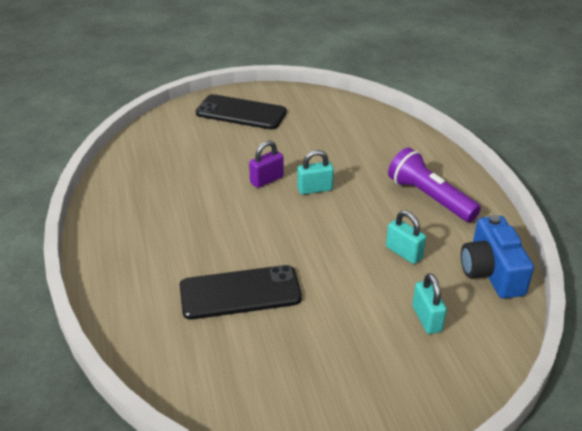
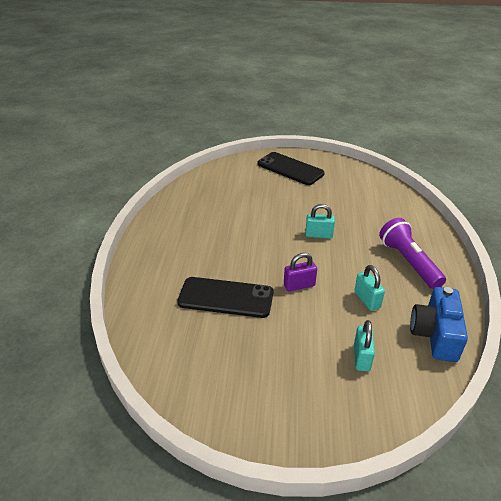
camera: 20 degrees right, 0 degrees up
purple padlock [249,140,284,188] -> purple padlock moved to [284,253,317,292]

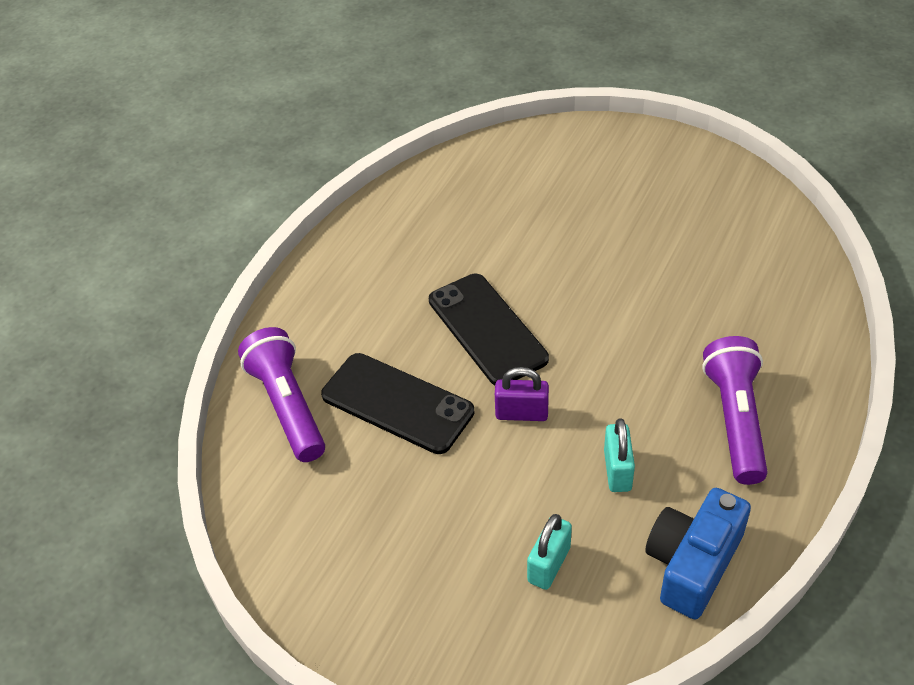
camera: 25 degrees right, 10 degrees up
black phone [257,152,325,185] -> black phone moved to [429,274,549,385]
turquoise padlock [305,204,335,239] -> none
none -> purple flashlight [238,327,325,462]

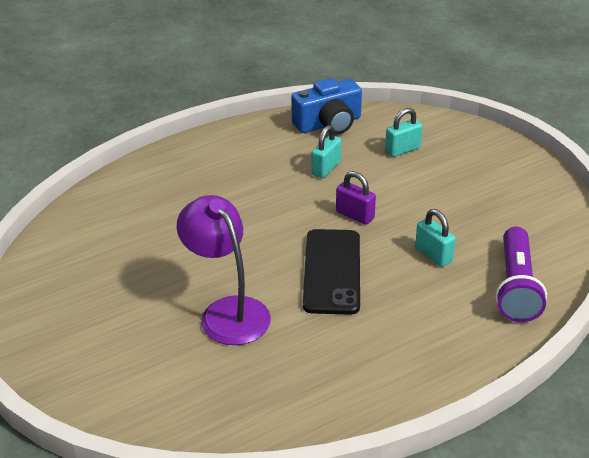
camera: 150 degrees left, 10 degrees down
black phone [321,353,475,454] -> turquoise padlock [415,209,456,267]
purple flashlight [702,336,767,485] -> none
none -> purple lamp [177,195,271,345]

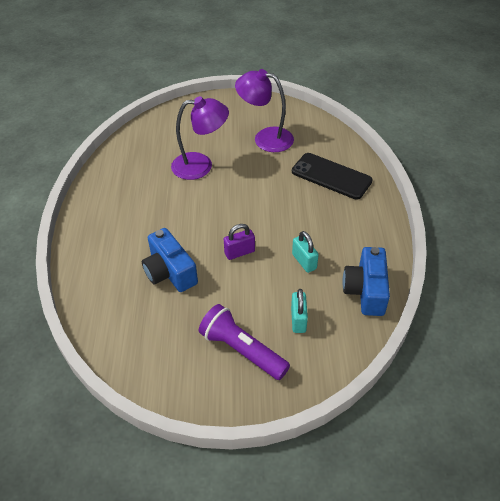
camera: 120 degrees right, 10 degrees up
black phone [303,229,360,315] -> black phone moved to [292,153,373,199]
turquoise padlock [415,209,456,267] -> blue camera [142,228,198,292]
purple flashlight [495,227,547,322] -> purple flashlight moved to [198,304,290,380]
none -> purple lamp [235,69,294,152]

